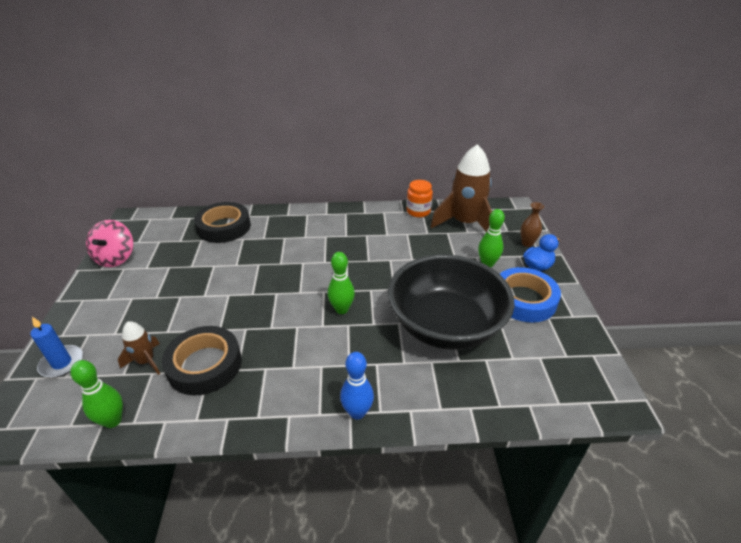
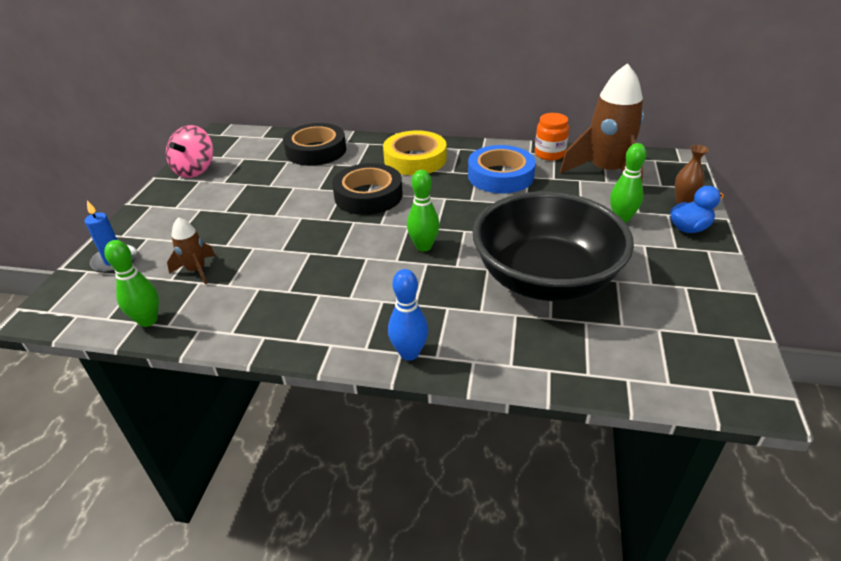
camera: 15 degrees right, 0 degrees up
black tape [162,326,242,395] -> black tape moved to [332,163,403,215]
blue tape [500,267,561,322] -> blue tape moved to [468,145,536,193]
none -> yellow tape [383,130,447,175]

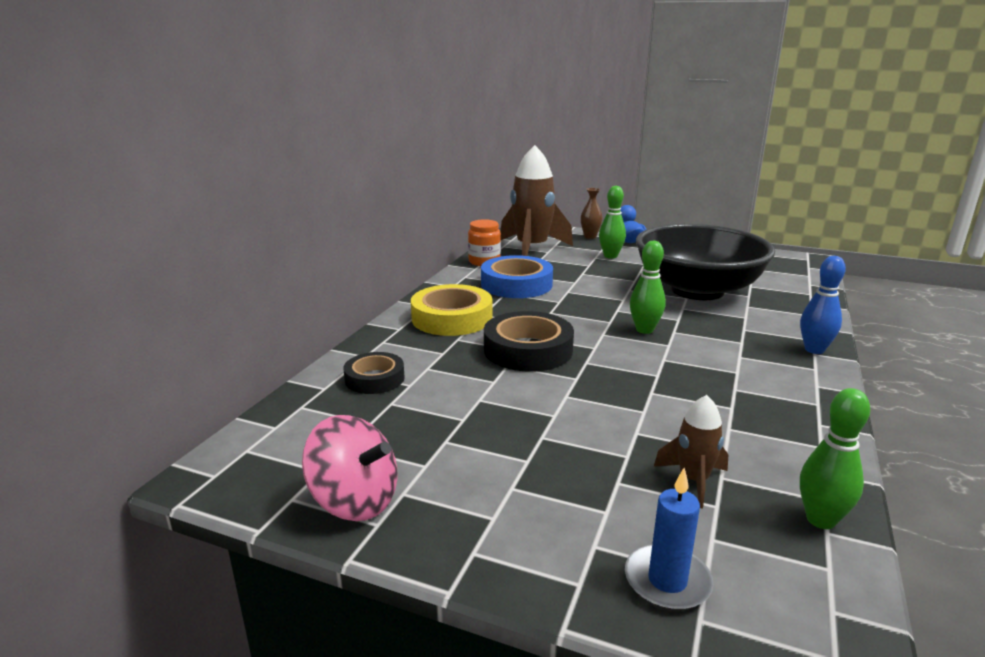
camera: 80 degrees left, 15 degrees down
black tape [283,123,346,166] -> black tape [343,352,405,394], size x0.61

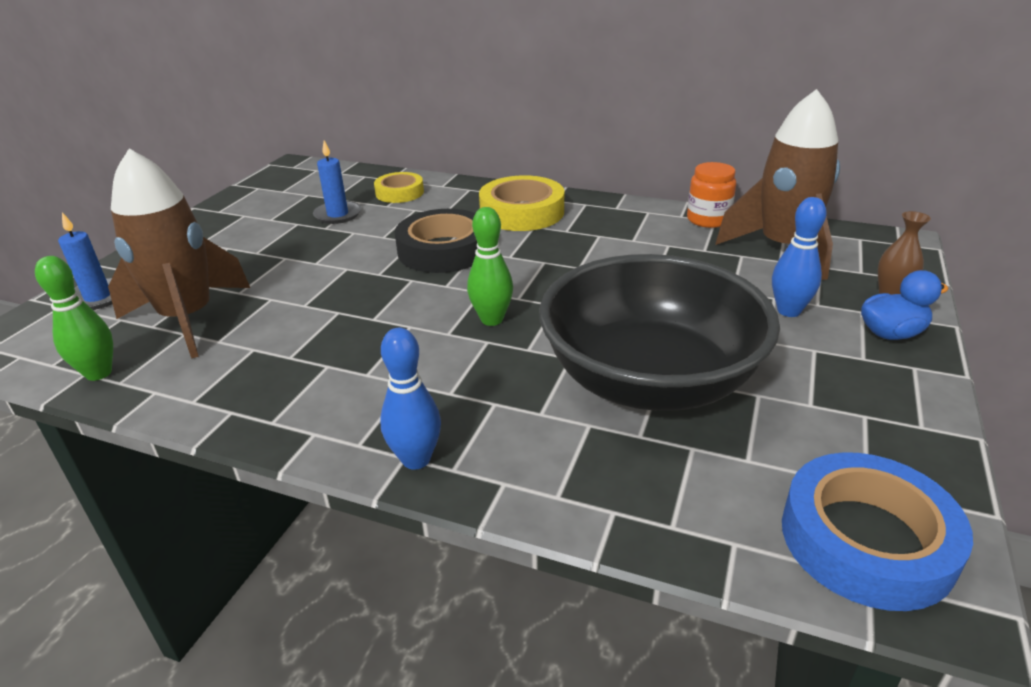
camera: 90 degrees right, 10 degrees up
pink spinning top [302,415,397,521] -> none
black tape [343,352,405,394] -> yellow tape [374,172,424,203]
blue tape [481,255,553,298] -> blue tape moved to [782,452,973,611]
green bowling pin [599,186,626,259] -> blue bowling pin [772,197,827,317]
brown rocket [654,395,728,508] -> brown rocket [108,149,250,359], size x2.06
none -> blue candle [313,140,361,224]

